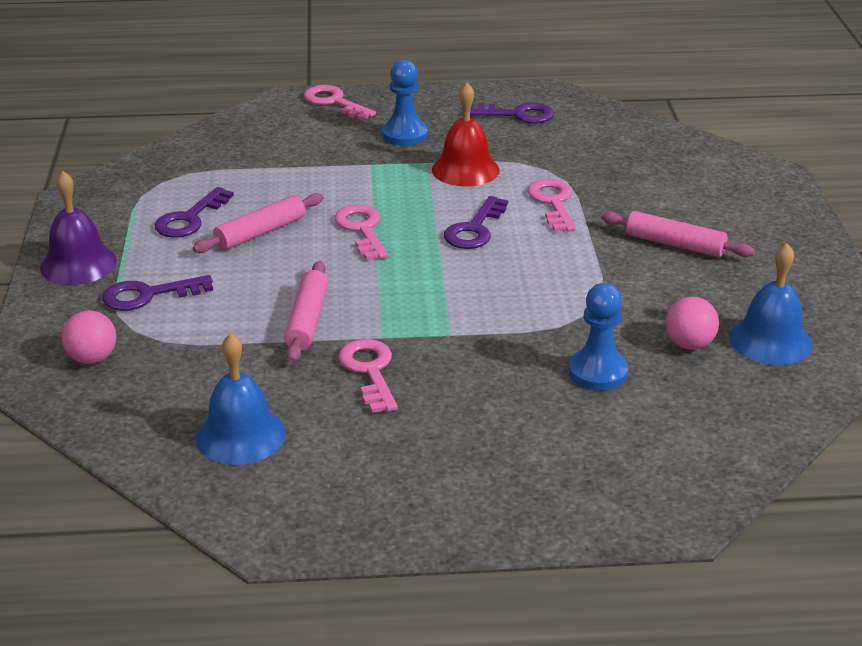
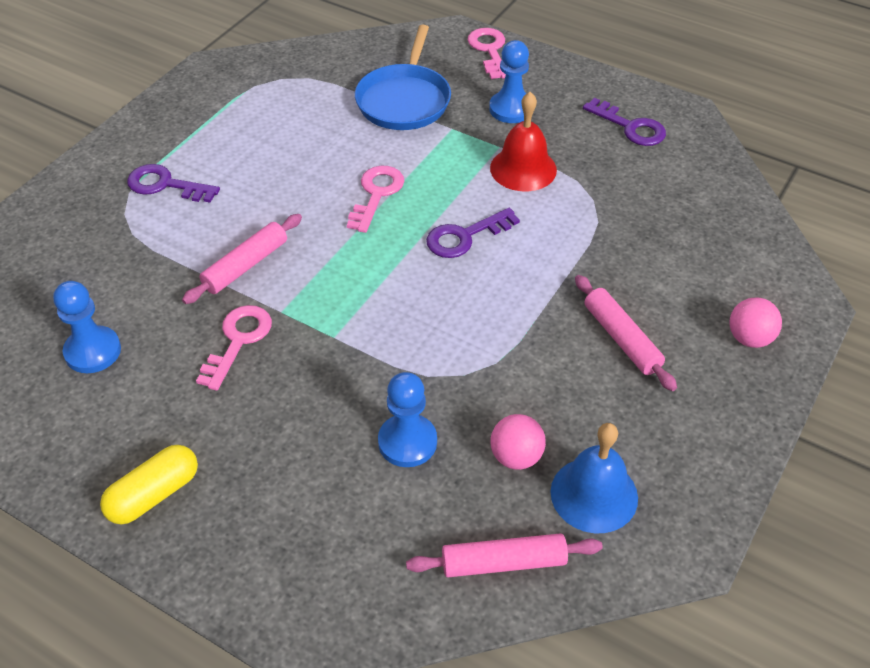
camera: 35 degrees right, 15 degrees up
purple bell [40,171,117,285] -> none
pink ball [61,310,117,364] -> pink ball moved to [730,298,782,348]
purple key [155,187,234,238] -> none
pink rolling pin [193,193,323,253] -> pink rolling pin moved to [406,533,603,577]
blue bell [196,333,286,465] -> blue pawn [53,281,121,373]
pink key [527,179,576,232] -> none
none -> yellow capsule [100,445,198,524]
none -> blue pan [355,25,451,130]

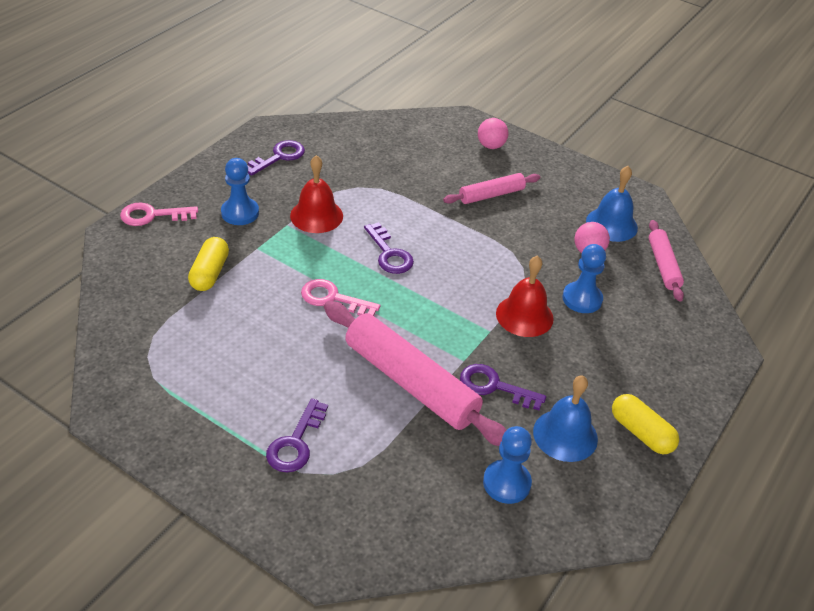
camera: 90 degrees left, 5 degrees down
pink rolling pin [182,214,302,304] -> pink rolling pin [324,301,506,446], size x1.85
pink key [196,305,272,391] -> purple key [460,364,546,410]
blue pan [355,25,451,130] -> yellow capsule [188,237,229,291]
none -> red bell [496,255,554,337]
none -> blue bell [533,376,598,462]

